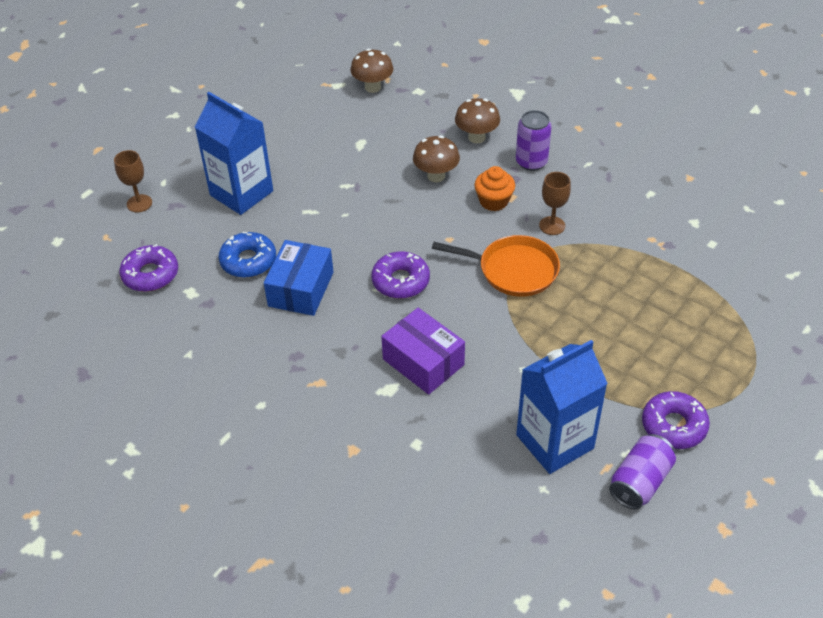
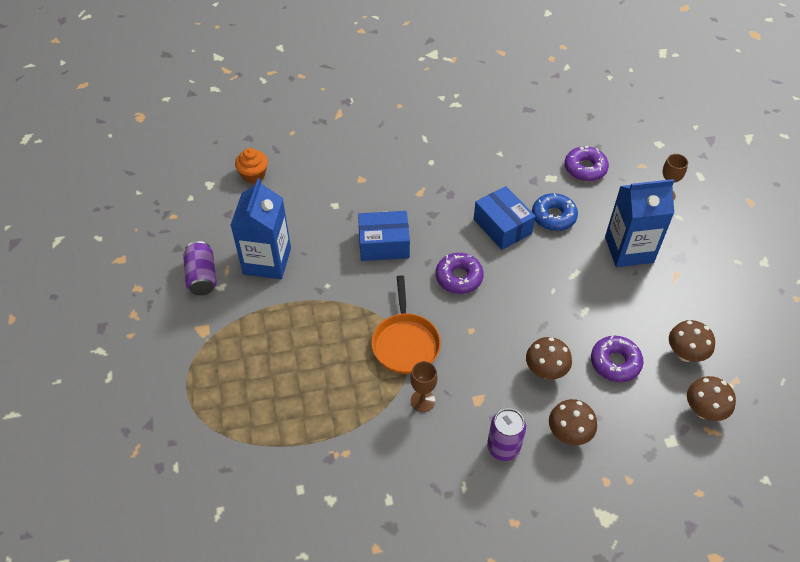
camera: 130 degrees right, 5 degrees up
purple box [381,308,465,395] -> blue box [358,211,410,261]
orange pan [432,235,560,297] -> orange pan turned 60 degrees counterclockwise [372,275,441,374]
orange cupcake [474,166,515,211] -> orange cupcake moved to [235,148,268,183]
purple donut [642,391,710,449] -> purple donut moved to [591,335,643,382]
none -> brown mushroom [669,320,715,362]

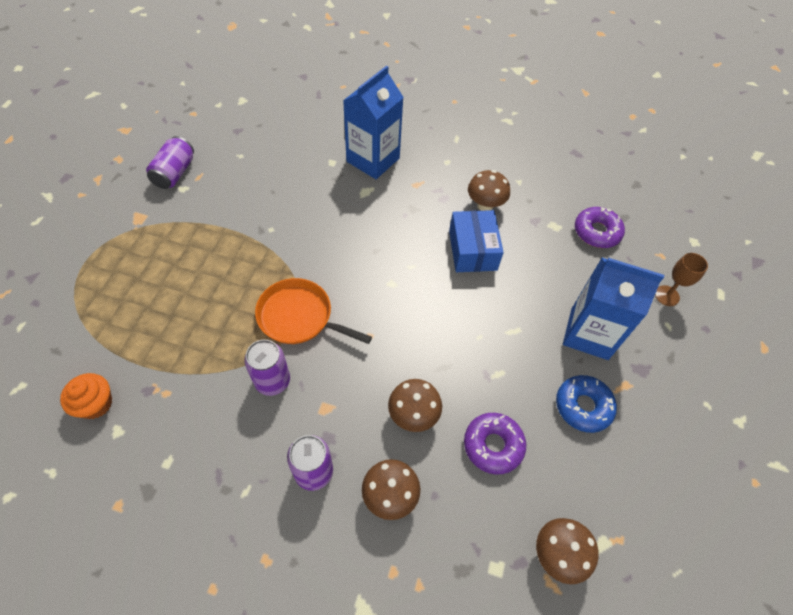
camera: 25 degrees right, 5 degrees up
blue carton [231,178,291,279] -> blue carton moved to [343,65,404,179]
orange cupcake [235,148,268,183] -> orange cupcake moved to [60,373,112,419]
blue box [358,211,410,261] -> none
orange pan [372,275,441,374] -> orange pan turned 90 degrees clockwise [255,278,372,344]
brown goblet [410,361,438,412] -> purple can [244,340,290,396]
purple donut [436,253,484,294] -> none
blue donut [532,193,578,231] -> blue donut moved to [556,375,617,433]
brown mushroom [669,320,715,362] -> brown mushroom moved to [468,170,510,211]

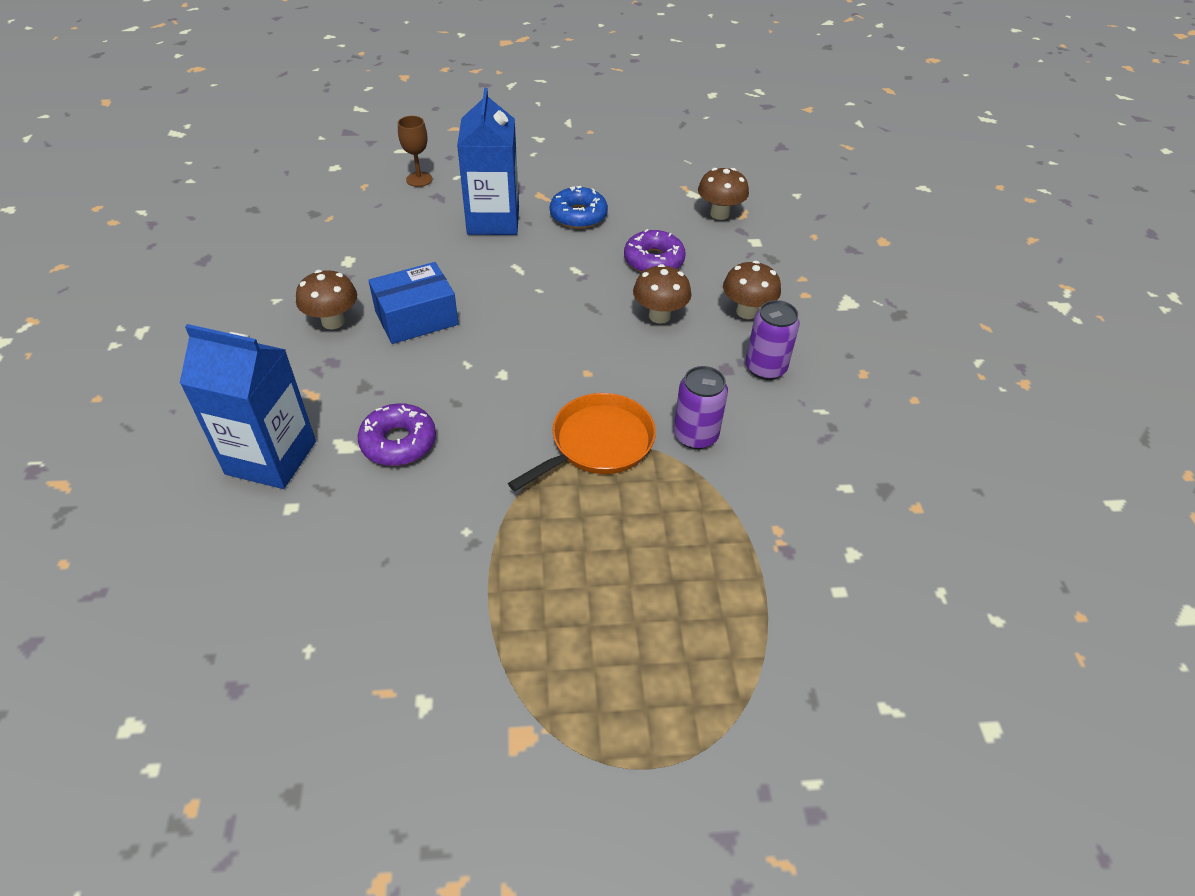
camera: 110 degrees left, 10 degrees down
orange cupcake [60,373,112,419] -> none
purple can [146,136,194,189] -> none
orange pan [255,278,372,344] -> orange pan turned 135 degrees counterclockwise [508,393,656,491]
purple donut [575,207,625,248] -> purple donut moved to [358,403,436,466]

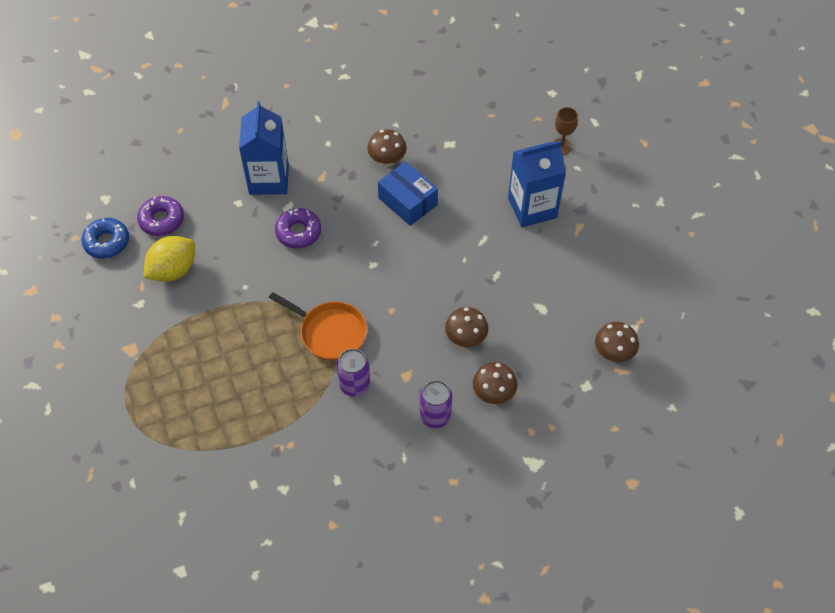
camera: 75 degrees right, 10 degrees up
blue donut [550,186,608,229] -> blue donut moved to [81,218,129,258]
purple donut [624,229,686,273] -> purple donut moved to [137,196,184,236]
none -> yellow lemon [143,236,195,282]

